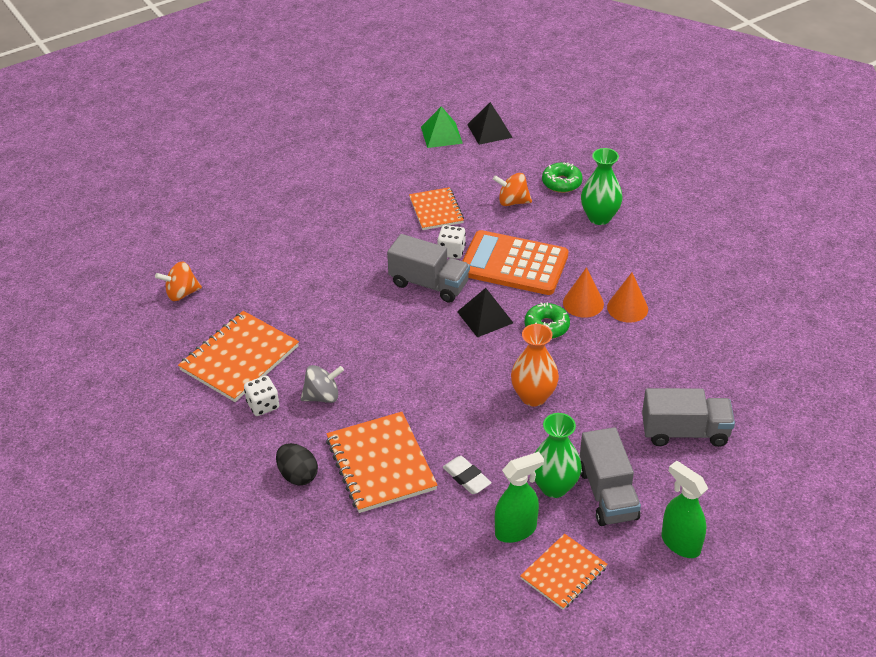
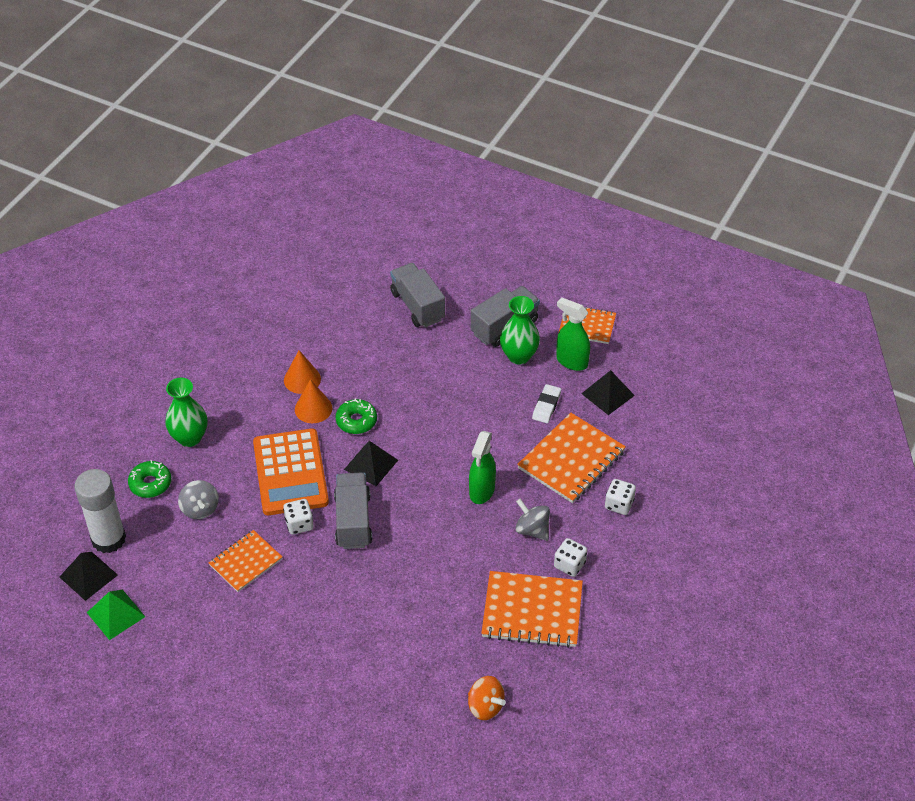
camera: 120 degrees left, 5 degrees up
black egg [276,443,318,485] -> white dice [605,479,636,515]
orange spinning top [493,173,532,206] -> grey spinning top [178,480,219,519]
orange vase [511,324,559,406] -> none
green spray bottle [661,461,708,558] -> green spray bottle moved to [469,431,496,504]
none -> white glue stick [74,469,126,553]
none -> black pyramid [581,370,635,415]

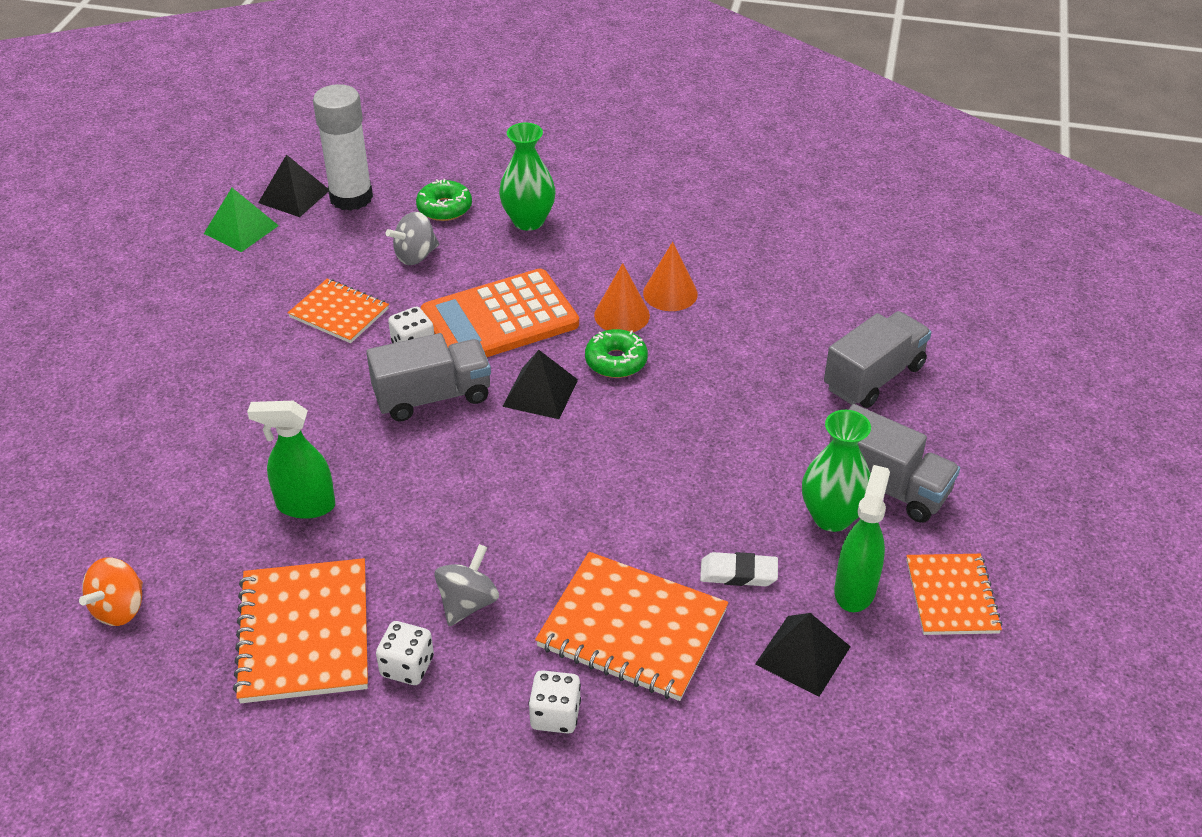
camera: 75 degrees right, 5 degrees down
green spray bottle [469,431,496,504] -> green spray bottle moved to [247,401,335,519]

